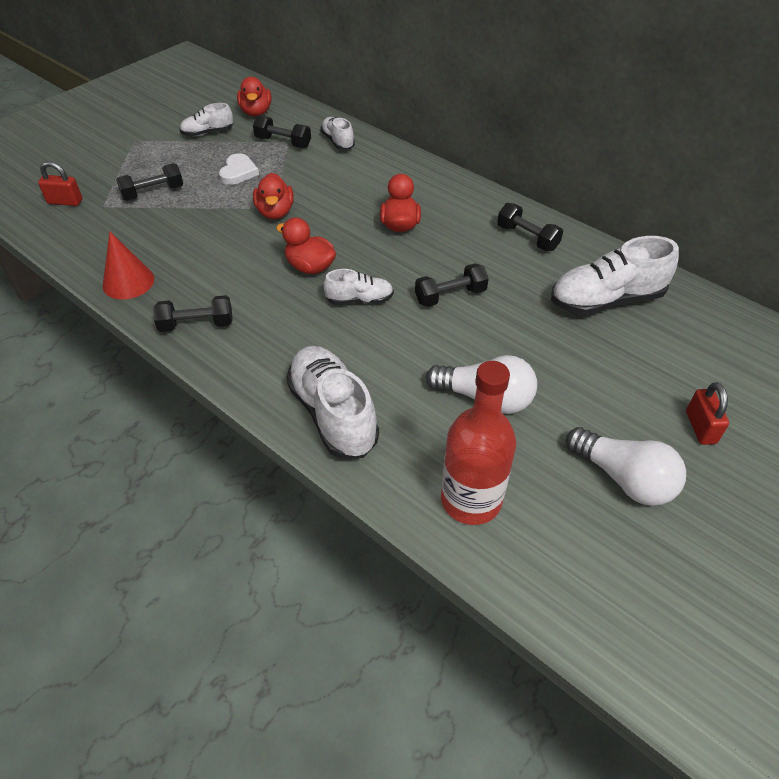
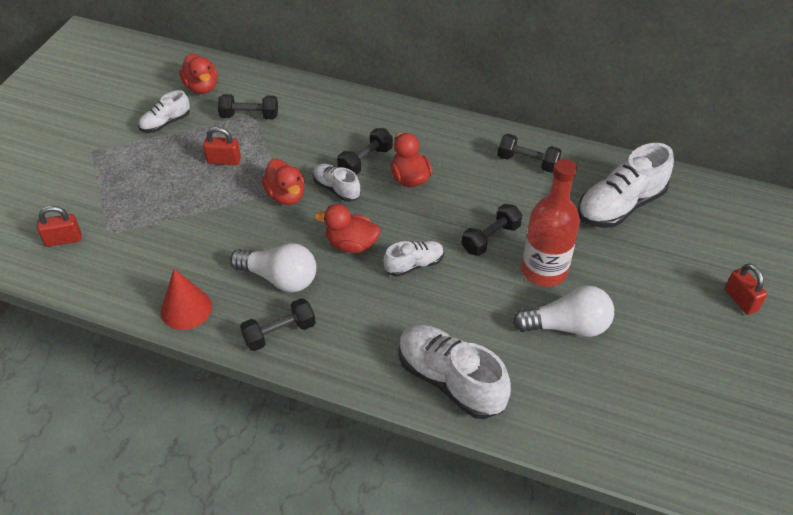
camera: 20 degrees left, 0 degrees up
black dumbbell [116,163,183,201] -> black dumbbell moved to [337,128,393,175]
white heart [219,153,259,185] -> red padlock [203,127,241,165]
white shoe [320,117,355,150] -> white shoe moved to [313,163,360,202]
red bottle [441,361,516,525] -> red bottle moved to [522,159,580,287]
white light bulb [566,427,686,506] -> white light bulb moved to [230,243,316,292]

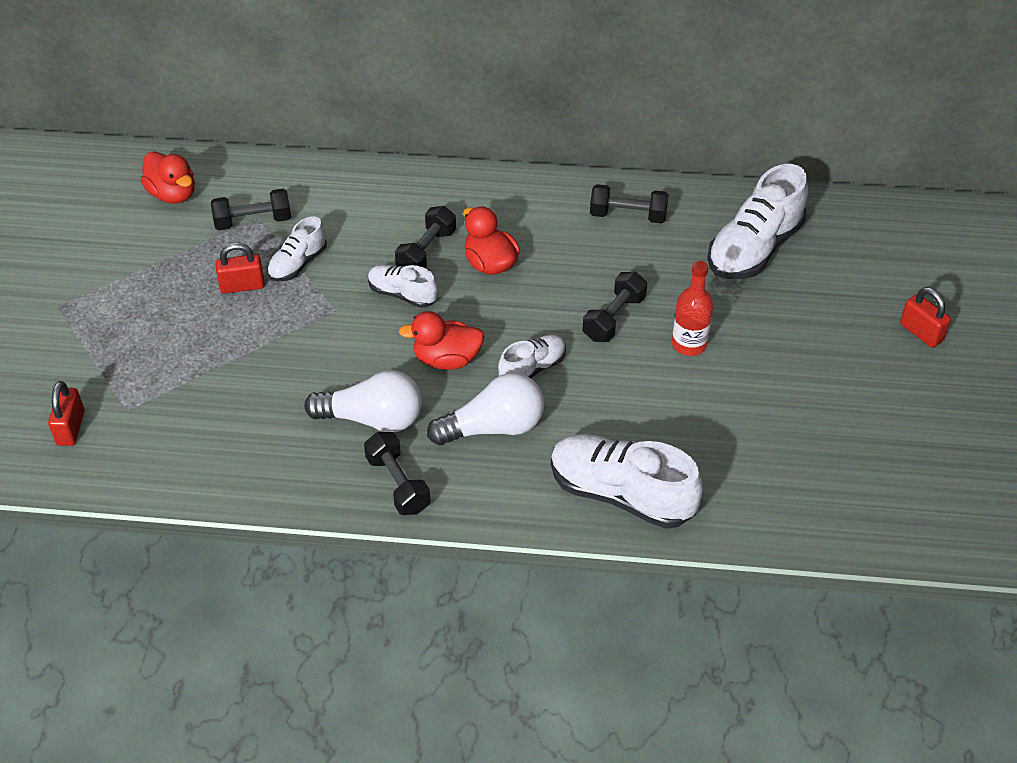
camera: 15 degrees left, 0 degrees up
red padlock [37,206,81,247] -> red padlock turned 60 degrees counterclockwise [48,381,85,446]
white shoe [138,90,190,133] -> white shoe moved to [267,216,327,281]
red cone [160,269,212,330] -> none
black dumbbell [240,298,316,351] -> black dumbbell turned 75 degrees counterclockwise [364,432,430,515]
red duck [262,159,305,205] -> none
white light bulb [513,286,614,337] -> white light bulb moved to [427,373,544,445]
red bottle [522,159,580,287] -> red bottle [672,261,713,356], size x0.62

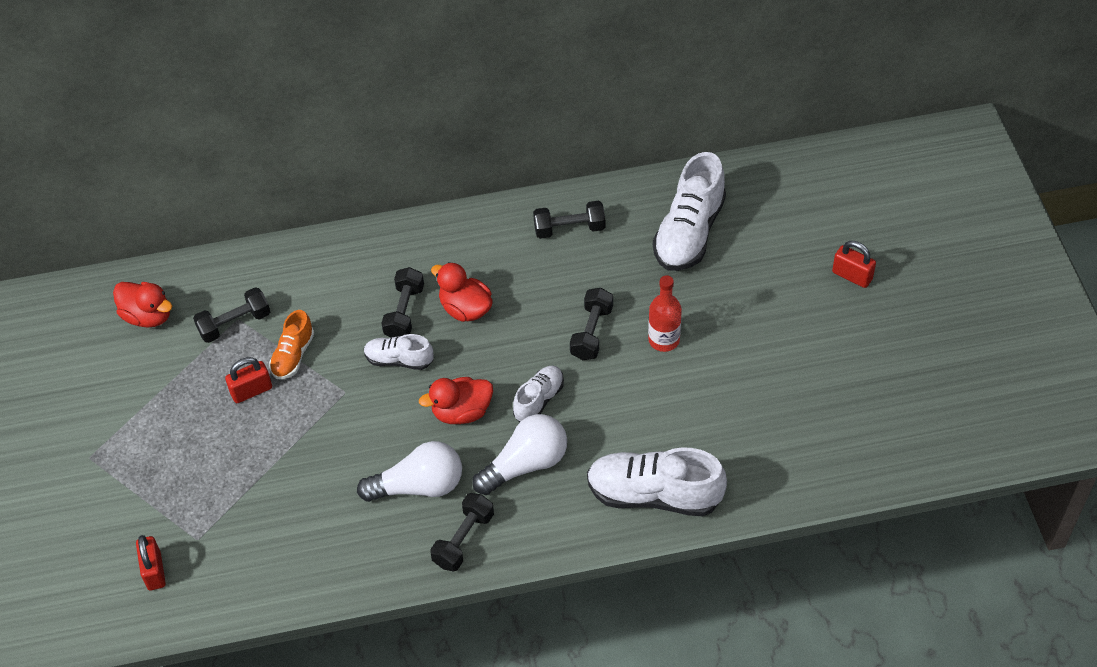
camera: 15 degrees left, 5 degrees up
white shoe [267,216,327,281] -> orange shoe [269,310,314,379]
black dumbbell [364,432,430,515] -> black dumbbell turned 75 degrees clockwise [430,493,494,572]

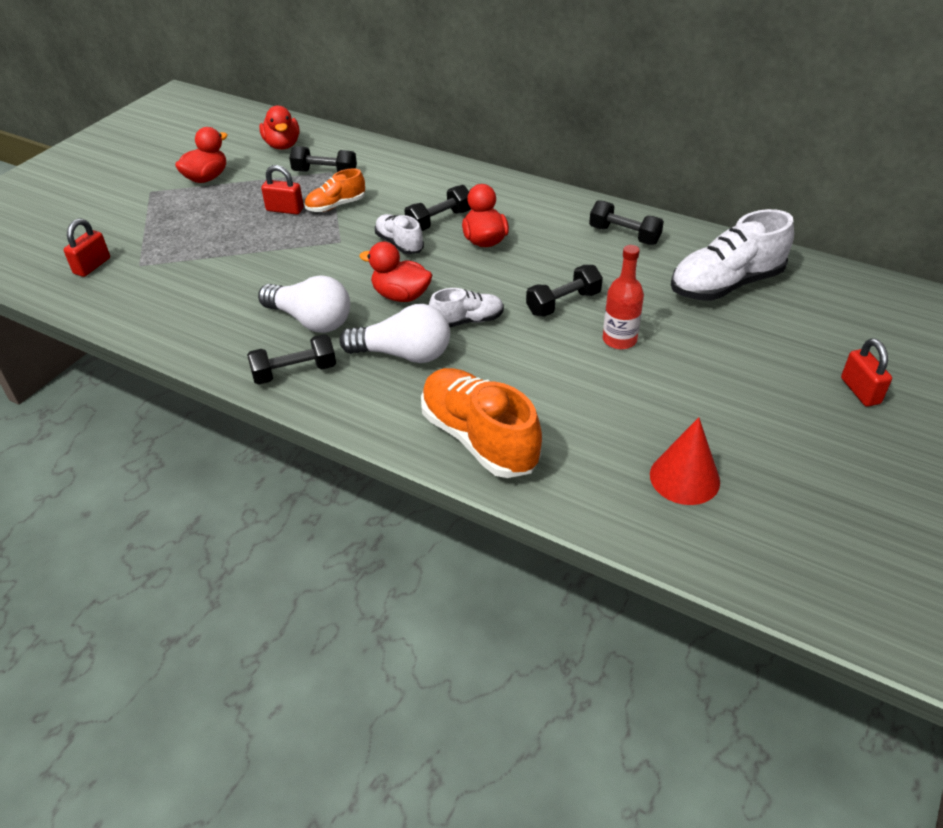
camera: 40 degrees right, 10 degrees down
white shoe [587,447,727,517] -> orange shoe [421,368,542,478]
none -> red duck [175,127,227,183]
none -> red cone [650,417,720,505]

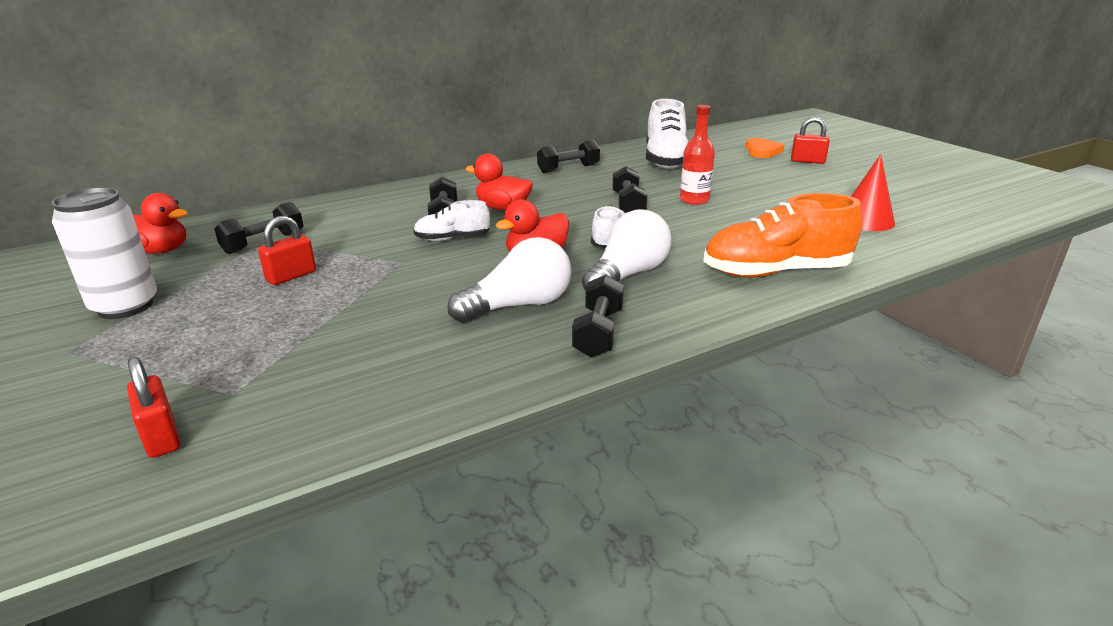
camera: 60 degrees left, 15 degrees down
red duck [175,127,227,183] -> white can [52,187,157,319]
orange shoe [305,169,365,212] -> none
none -> orange heart [746,138,784,158]

